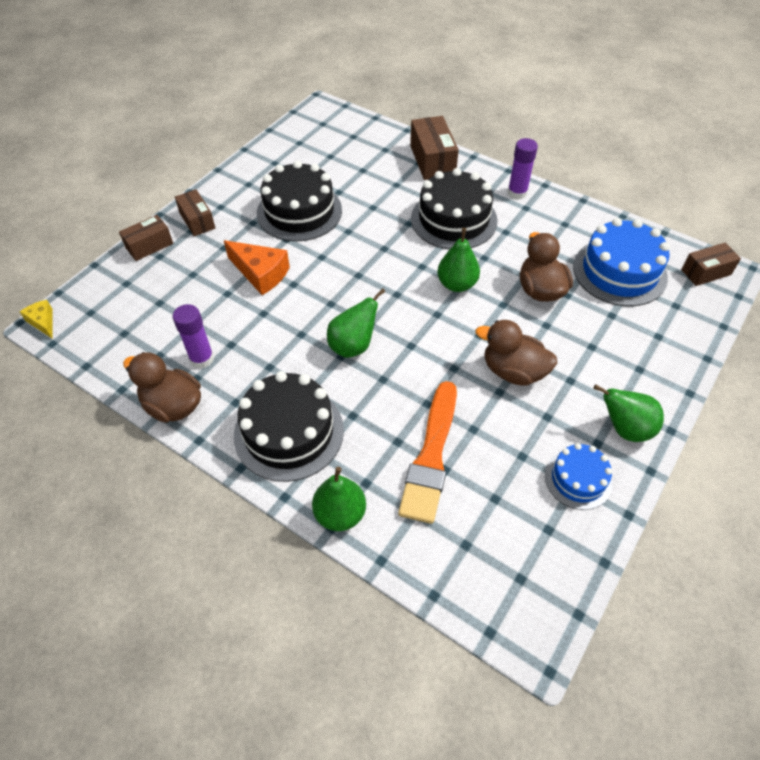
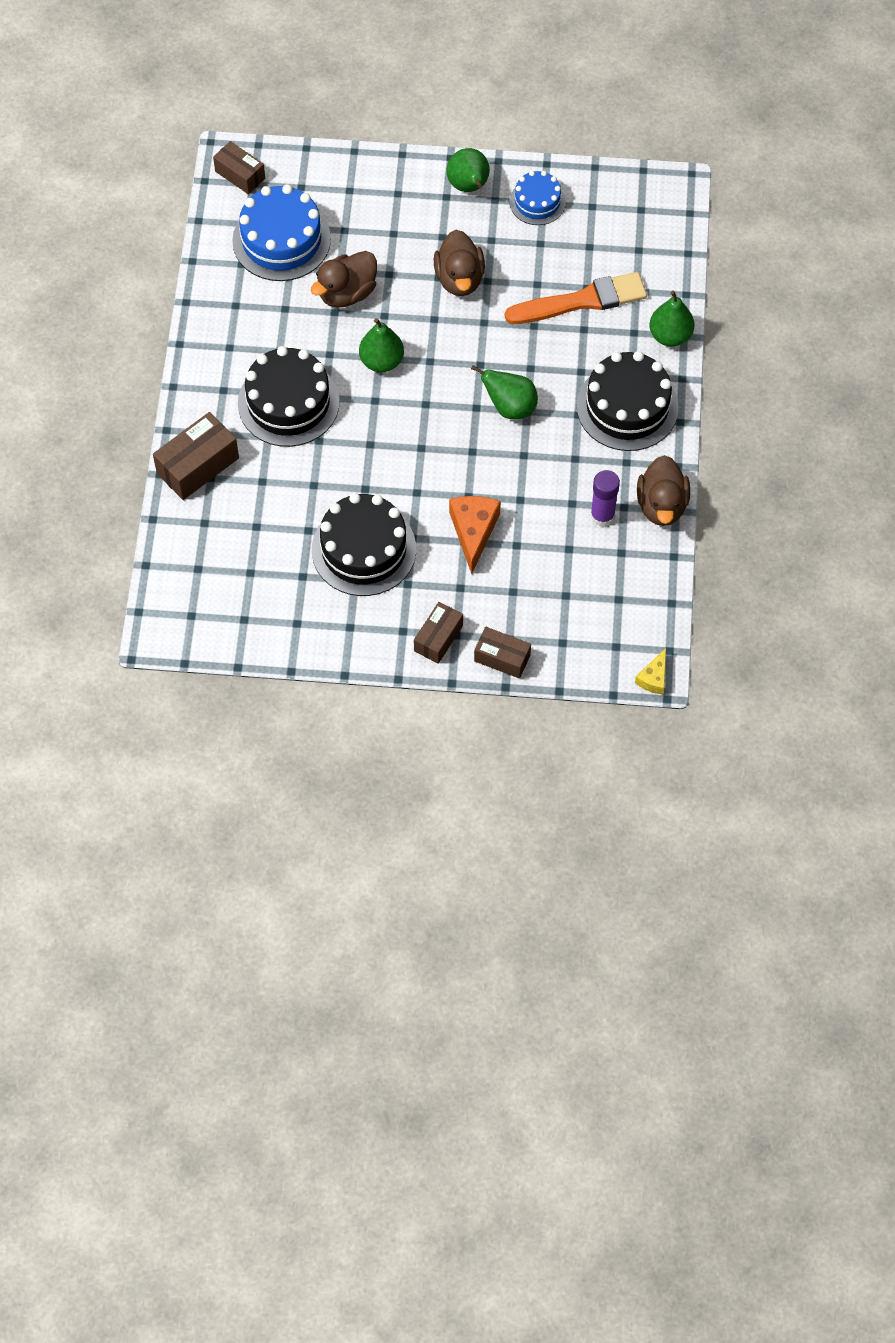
camera: 120 degrees left, 10 degrees up
purple glue stick [507,138,538,200] -> none

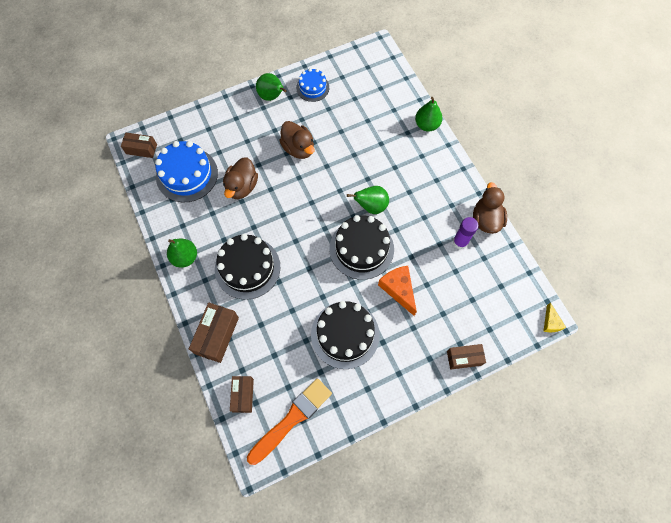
camera: 30 degrees left, 5 degrees up
green pear [359,318,404,372] -> green pear moved to [167,239,197,268]
brown box [414,602,463,664] -> brown box moved to [230,376,254,413]
orange brush [505,272,647,324] -> orange brush moved to [247,378,332,465]
black cake [577,351,679,451] -> black cake moved to [330,215,394,280]
brown duck [637,455,690,526] -> brown duck turned 150 degrees counterclockwise [473,182,507,234]

